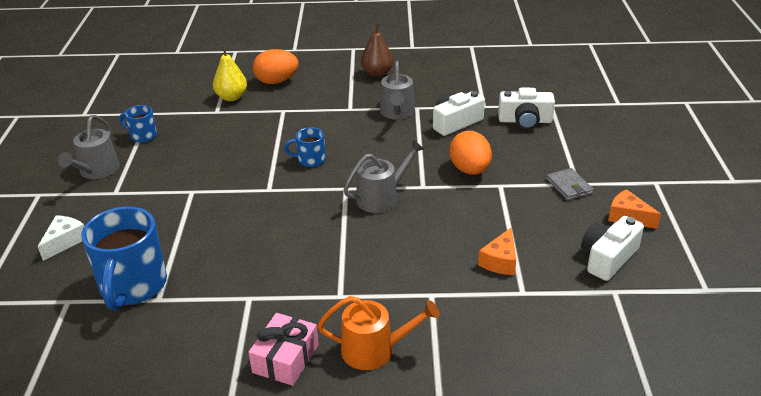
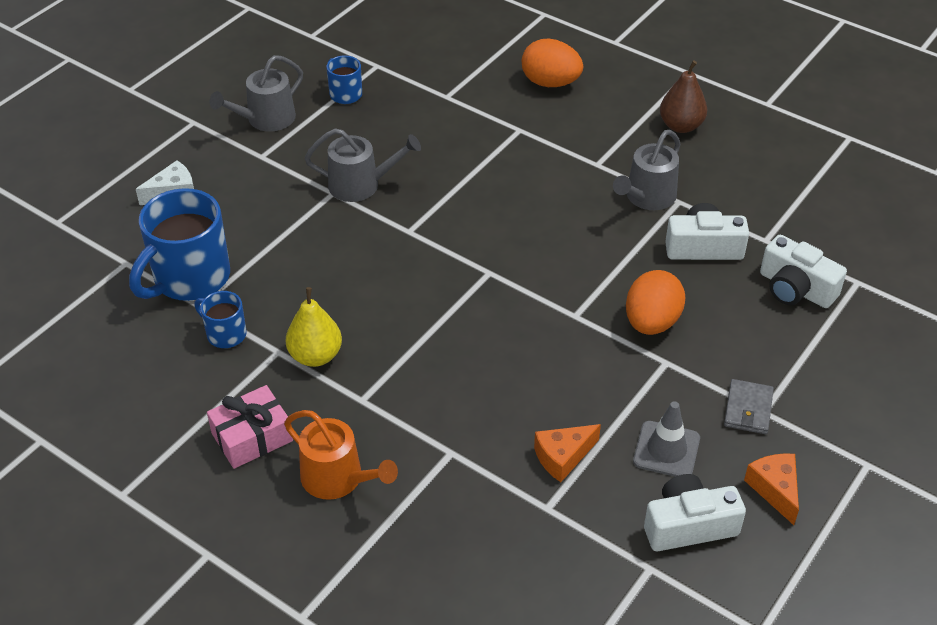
camera: 35 degrees right, 10 degrees up
yellow pear [213,45,247,101] -> yellow pear moved to [285,287,342,367]
blue mug [284,127,326,167] -> blue mug moved to [194,291,247,348]
grey watering can [344,140,424,213] -> grey watering can moved to [305,128,421,202]
none -> grey traffic cone [633,401,700,477]

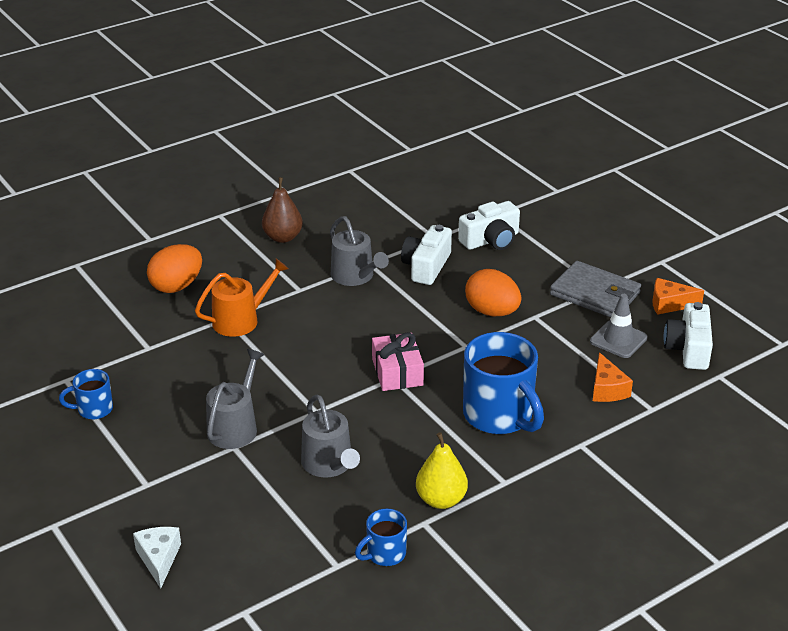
camera: 70 degrees left, 10 degrees down
blue mug [129,188,230,301] -> blue mug moved to [463,332,544,434]
pink gift [207,385,293,469] -> pink gift moved to [372,332,424,391]
grey watering can [210,55,303,131] -> grey watering can moved to [301,395,360,478]
orange watering can [284,410,398,500] -> orange watering can moved to [195,259,289,337]
grey wallet [724,379,774,434] -> grey wallet [550,261,641,318], size x1.73

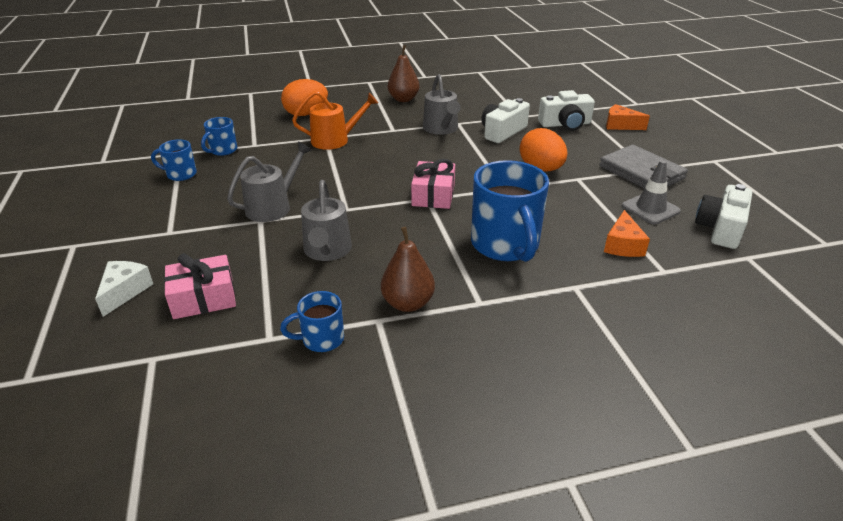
camera: 20 degrees right, 0 degrees up
yellow pear [416,432,468,509] -> brown pear [381,227,435,312]
orange cheese [652,278,704,315] -> orange cheese moved to [606,104,650,130]
none -> pink gift [164,253,236,319]
none -> blue mug [201,117,237,156]

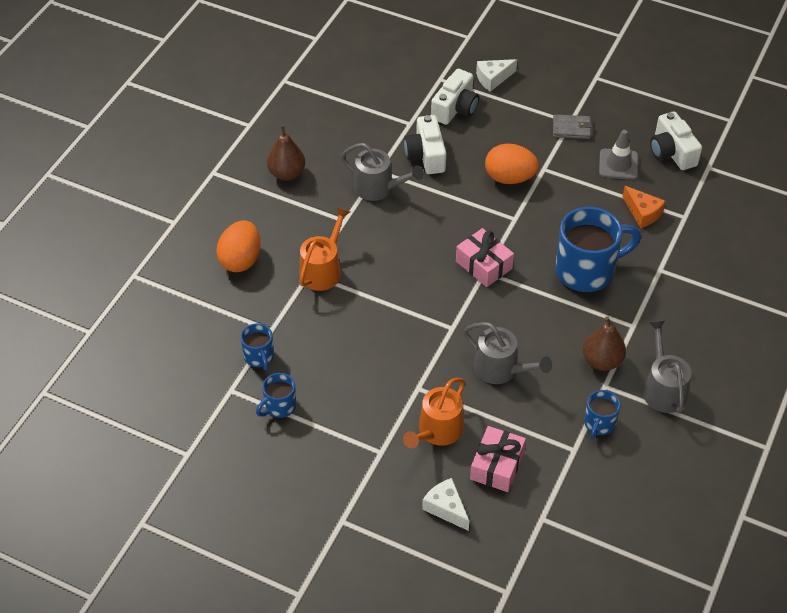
camera: 50 degrees left, 15 degrees up
grey watering can [227,142,312,222] -> grey watering can moved to [643,320,691,413]
blue mug [471,160,549,262] -> blue mug turned 45 degrees counterclockwise [555,207,641,292]
grey wallet [599,145,688,188] -> grey wallet [553,114,592,139], size x0.58
orange cheese [606,104,650,130] -> white cheese [476,59,517,92]
none -> orange watering can [403,378,465,448]

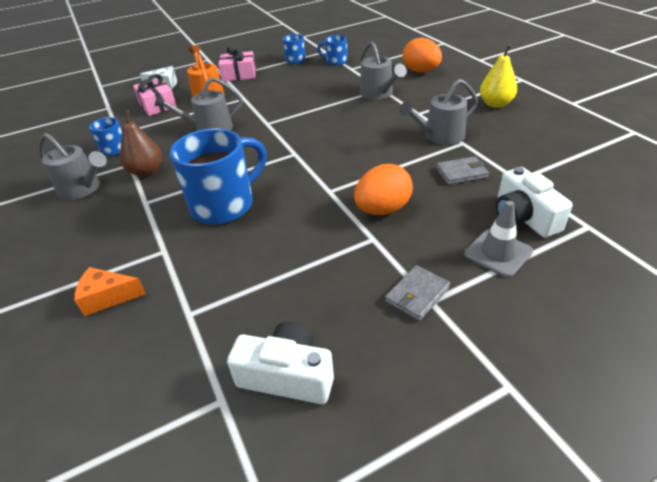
camera: 130 degrees right, 10 degrees down
brown pear [267,125,305,181] -> yellow pear [480,45,517,108]
orange watering can [299,207,350,291] -> grey watering can [360,42,407,100]
white camera [404,115,446,174] -> grey wallet [436,156,489,185]
pink gift [456,228,514,287] -> pink gift moved to [218,46,256,82]
white cheese [476,59,517,92] -> none
blue mug [555,207,641,292] -> blue mug turned 150 degrees counterclockwise [169,128,267,224]
grey traffic cone [599,130,638,180] -> grey traffic cone moved to [464,201,533,278]
orange cheese [623,186,666,228] -> orange cheese moved to [74,267,146,316]

